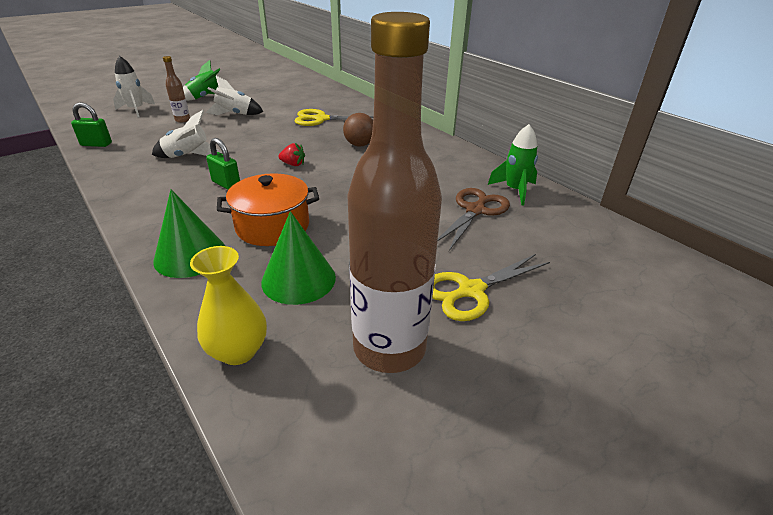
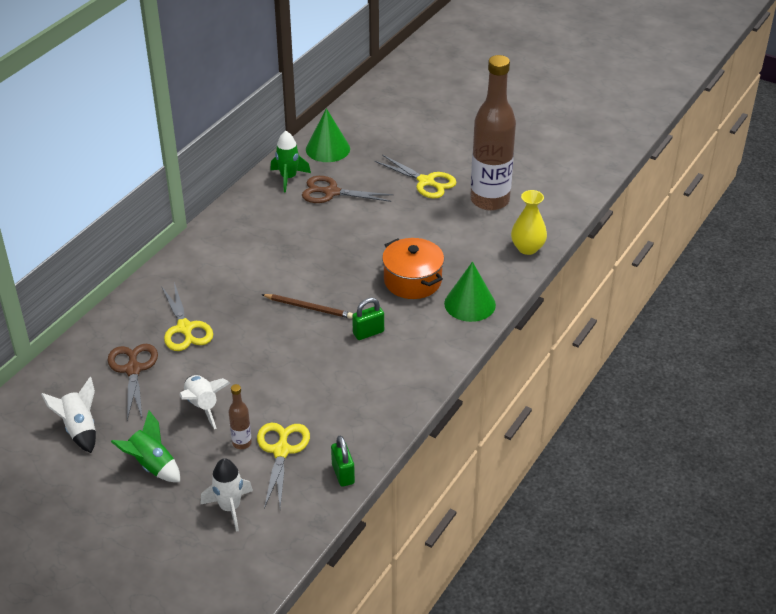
camera: 110 degrees left, 5 degrees up
white rocket [152,110,222,158] -> white rocket moved to [41,377,96,453]
green padlock [206,138,240,190] -> green padlock turned 45 degrees clockwise [352,298,384,340]
green cone [261,211,336,305] -> green cone moved to [306,108,350,162]
red strawberry [279,143,305,166] -> brown pencil [261,294,353,319]
brown ball [343,113,373,147] -> none
none -> brown scissors [107,344,158,420]
none -> yellow scissors [257,423,310,509]

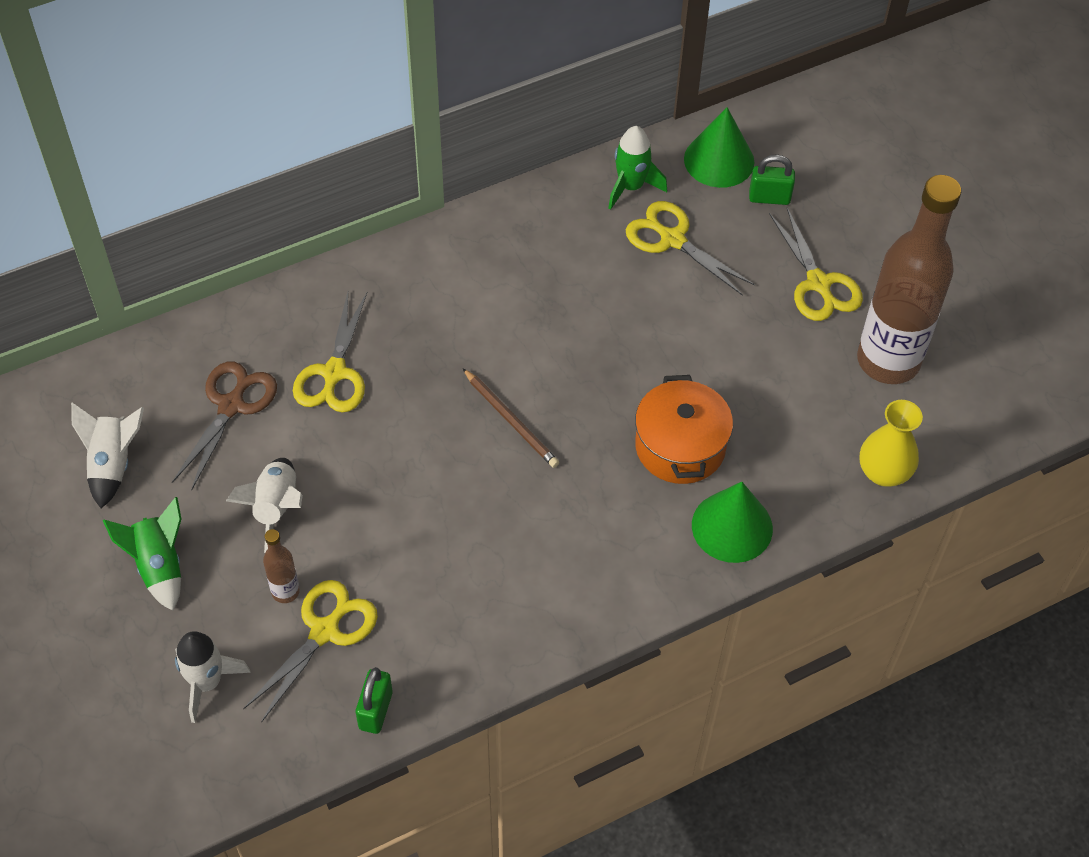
camera: 30 degrees right, 15 degrees up
brown scissors [302,176,393,203] -> yellow scissors [626,201,755,296]
green padlock [352,298,384,340] -> green padlock moved to [749,154,795,205]

